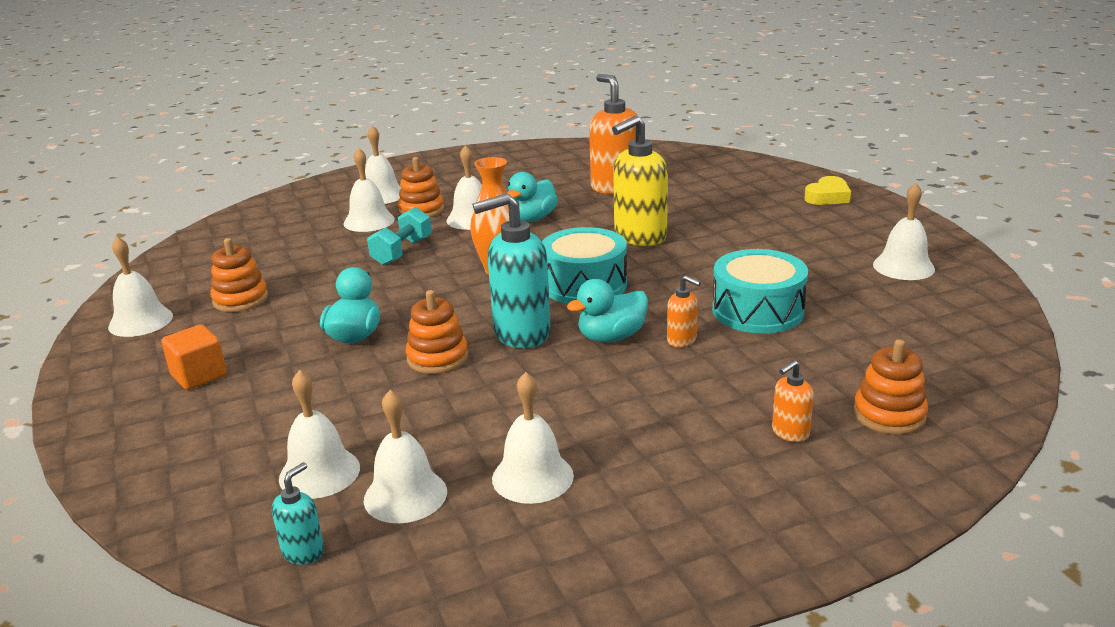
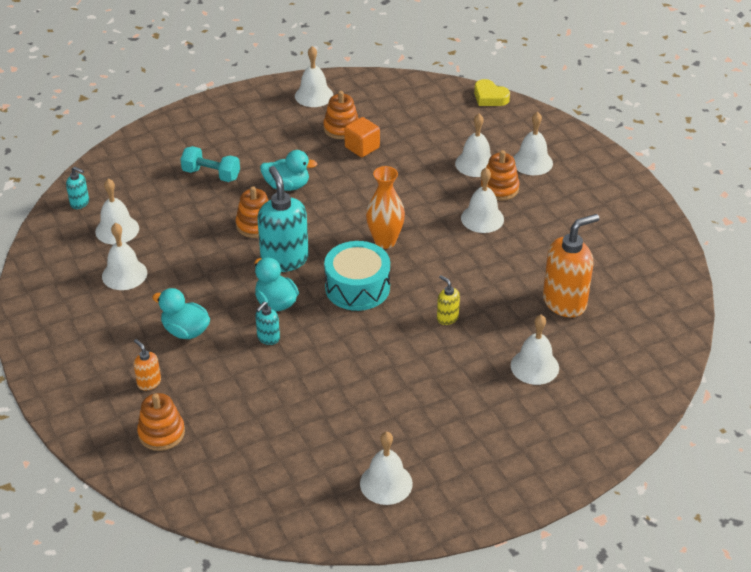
camera: 85 degrees right, 15 degrees up
orange cube [161,325,227,390] -> orange cube moved to [344,117,380,157]
white bell [279,370,360,499] -> white bell moved to [511,315,559,385]
turquoise dumbbell [367,207,432,265] -> turquoise dumbbell moved to [180,146,240,182]
turquoise duck [507,172,558,222] -> turquoise duck moved to [152,288,210,339]
yellow soap dispenser [612,116,668,246] -> yellow soap dispenser [437,275,460,325], size x0.48
orange soap dispenser [667,275,701,347] -> turquoise soap dispenser [256,302,280,345]
turquoise drum [712,249,808,334] -> none
yellow heart [804,176,851,205] -> yellow heart moved to [474,79,510,106]

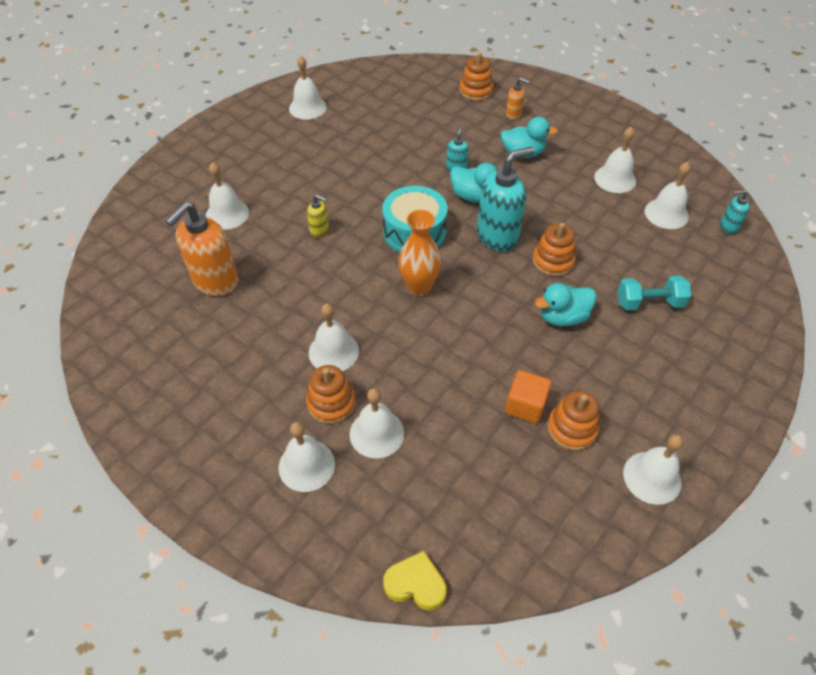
camera: 155 degrees right, 10 degrees up
turquoise soap dispenser [257,166,309,272] -> turquoise soap dispenser turned 75 degrees counterclockwise [477,147,535,251]

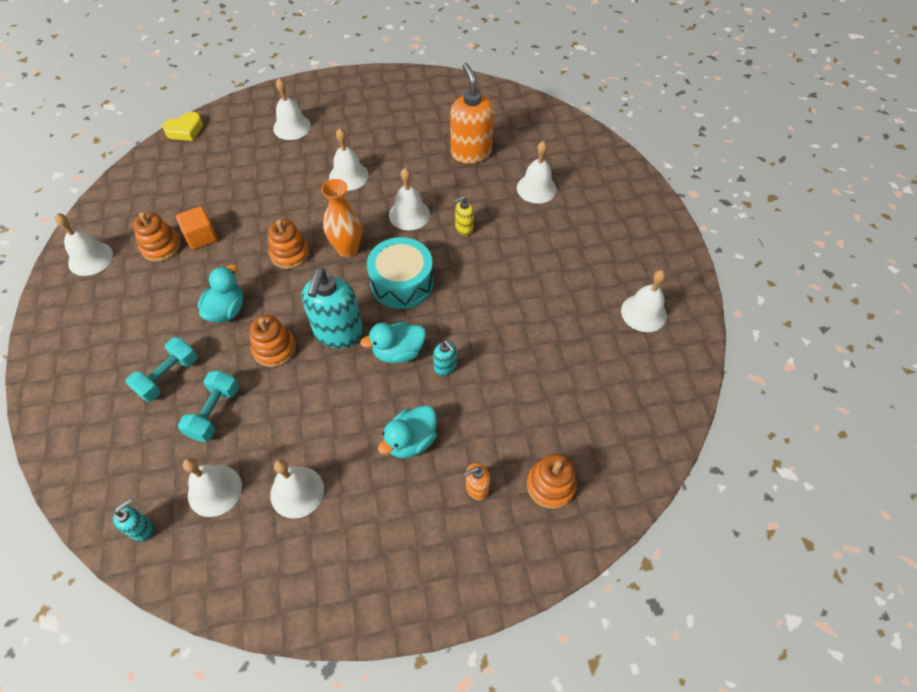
camera: 130 degrees right, 5 degrees up
orange stacking toy [306,365,356,424] -> orange stacking toy moved to [268,220,310,269]
white bell [350,388,404,459] -> white bell moved to [389,168,430,230]
none -> turquoise dumbbell [178,371,239,442]

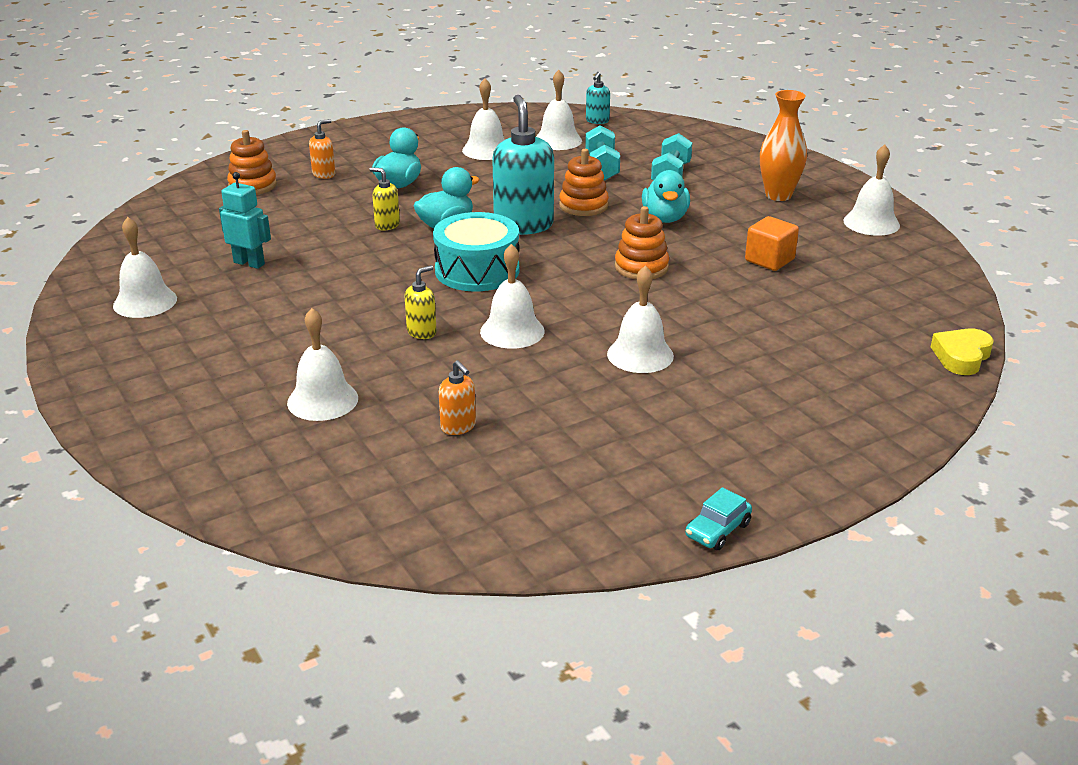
camera: 160 degrees right, 25 degrees down
orange stacking toy [133,212,181,262] -> none
white bell [273,78,311,140] -> none
orange vase [321,179,362,257] -> orange vase moved to [760,90,807,201]
turquoise soap dispenser [433,340,457,376] -> yellow soap dispenser [369,167,400,231]
orange soap dispenser [450,63,494,164] -> orange soap dispenser [439,360,476,435], size x0.48
none -> turquoise robot [219,172,271,269]
none -> turquoise car [685,487,752,550]

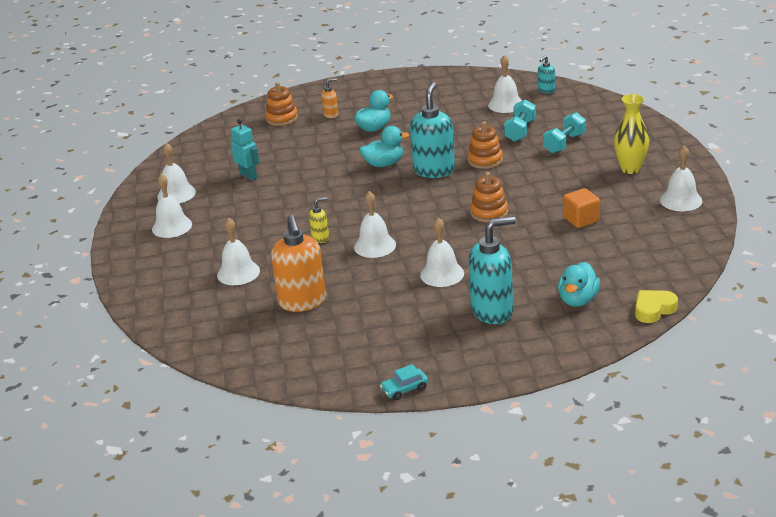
camera: 25 degrees right, 0 degrees up
yellow soap dispenser [369,167,400,231] -> none
turquoise drum [433,212,519,291] -> none
orange soap dispenser [439,360,476,435] -> orange soap dispenser [271,215,326,312], size x2.10
white bell [462,79,505,160] -> white bell moved to [152,174,192,238]
turquoise duck [642,170,690,223] -> turquoise duck moved to [558,262,600,307]
orange vase [760,90,807,201] -> yellow vase [614,94,650,174]
none -> turquoise soap dispenser [469,216,516,324]

